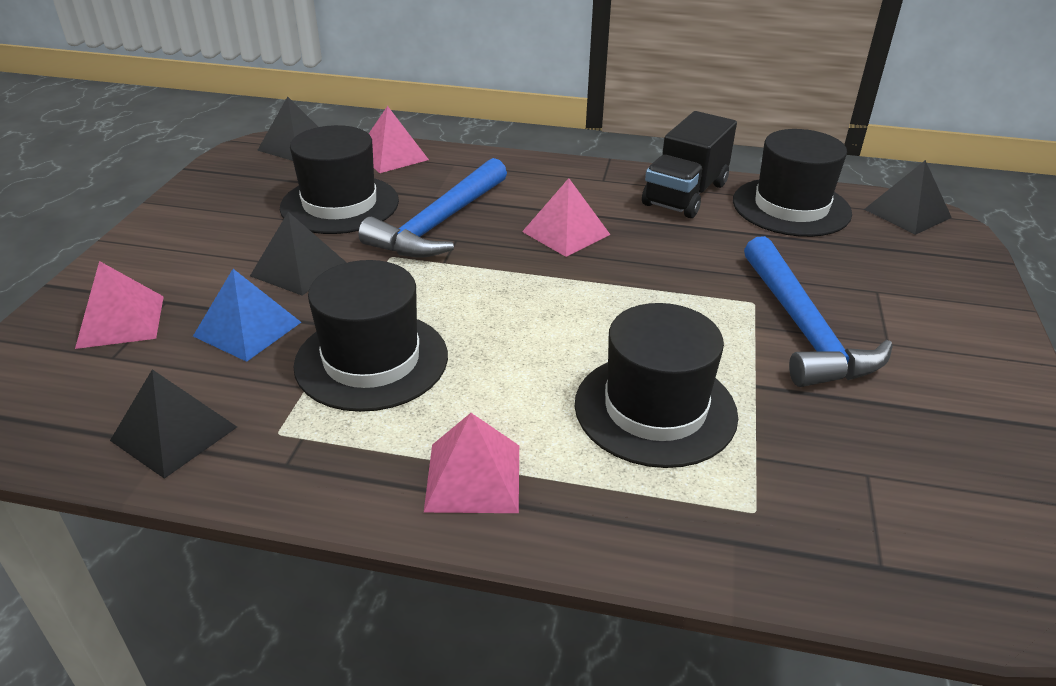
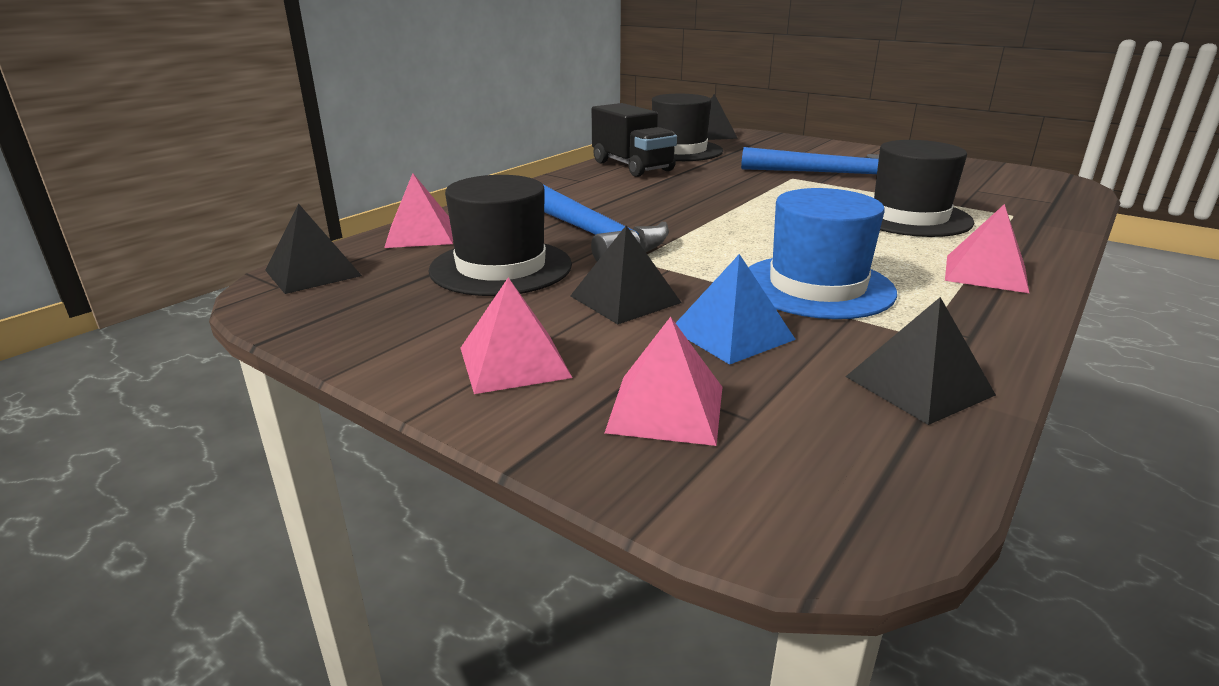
camera: 65 degrees left, 10 degrees down
black hat [293,260,448,412] -> blue hat [748,188,897,319]
pink pyramid [522,178,610,257] -> pink pyramid moved to [460,278,572,394]

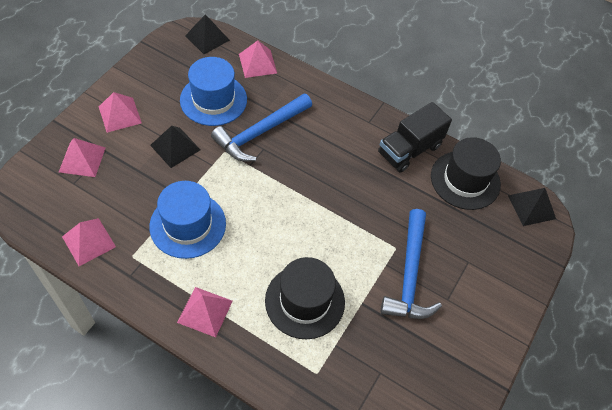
camera: 80 degrees right, 30 degrees up
black hat [428,175,572,296] -> blue hat [180,57,247,126]
blue pyramid [676,254,796,365] -> none
black pyramid [845,297,996,425] -> pink pyramid [62,218,116,266]

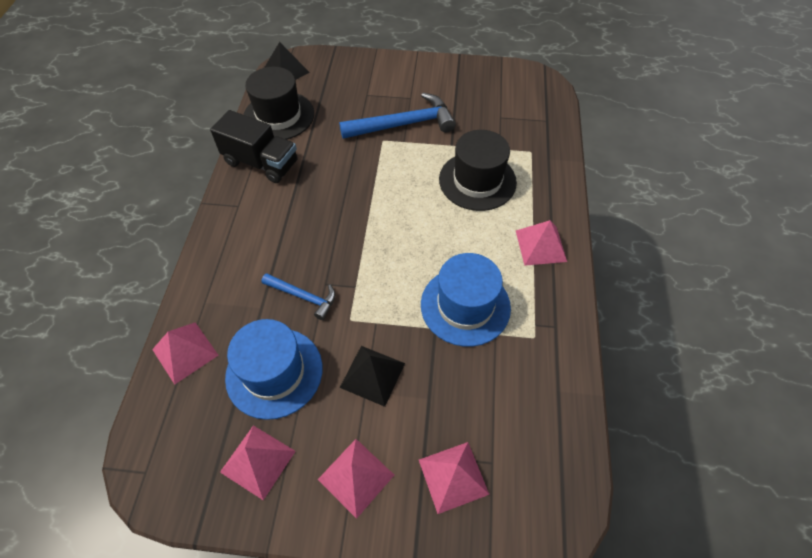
camera: 110 degrees left, 0 degrees up
pink pyramid [62,218,116,266] -> pink pyramid moved to [220,425,296,500]
black pyramid [185,14,230,54] -> none
blue hammer [211,94,312,161] -> blue hammer [261,273,335,320], size x0.57

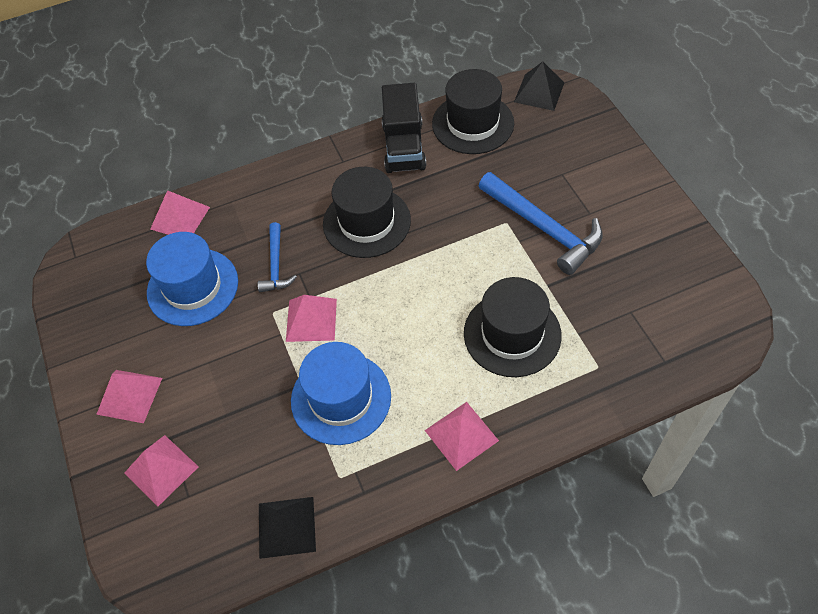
camera: 65 degrees right, 0 degrees up
pink pyramid [220,425,296,500] -> pink pyramid moved to [286,295,337,342]
black pyramid [340,346,405,407] -> black pyramid moved to [259,497,316,559]
none -> black hat [323,167,411,258]

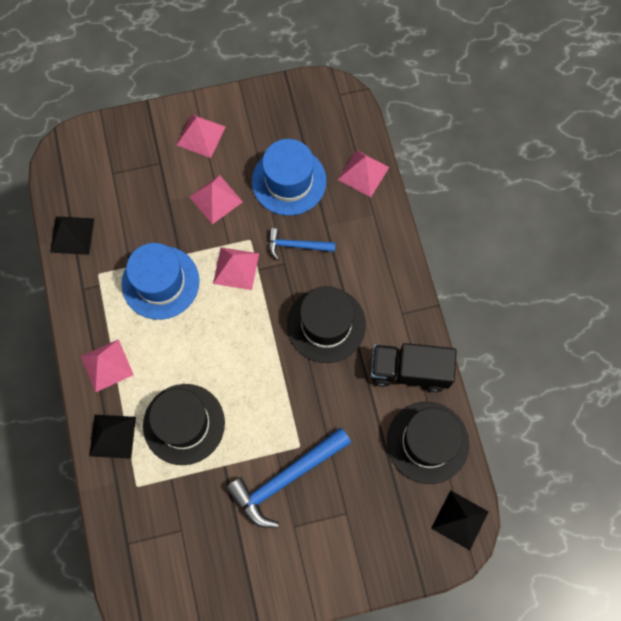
camera: 95 degrees right, 15 degrees up
pink pyramid [124,435,199,506] -> pink pyramid moved to [190,175,243,224]
none -> black pyramid [89,415,136,459]

